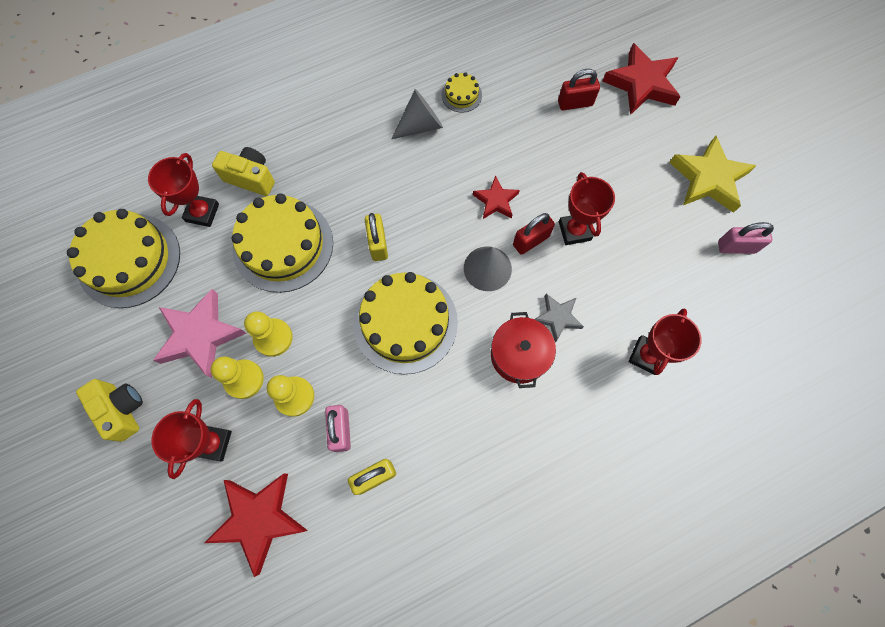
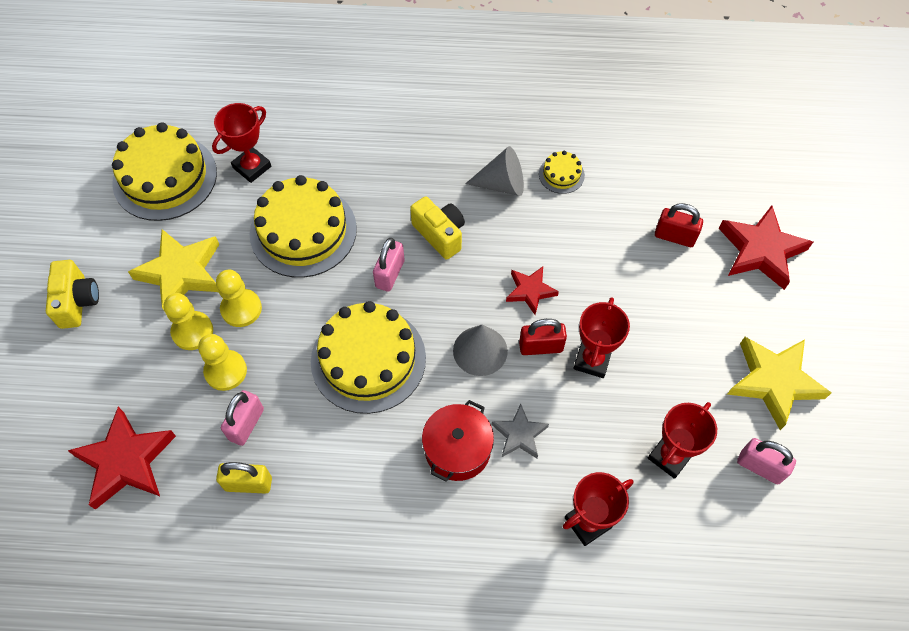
camera: 30 degrees right, 10 degrees down
red trophy [152,399,232,479] -> red trophy moved to [648,402,717,479]
pink star [153,289,246,378] -> yellow star [128,229,219,315]
yellow camera [212,147,275,196] -> yellow camera moved to [410,196,465,260]
yellow padlock [365,213,388,261] -> pink padlock [373,238,405,292]

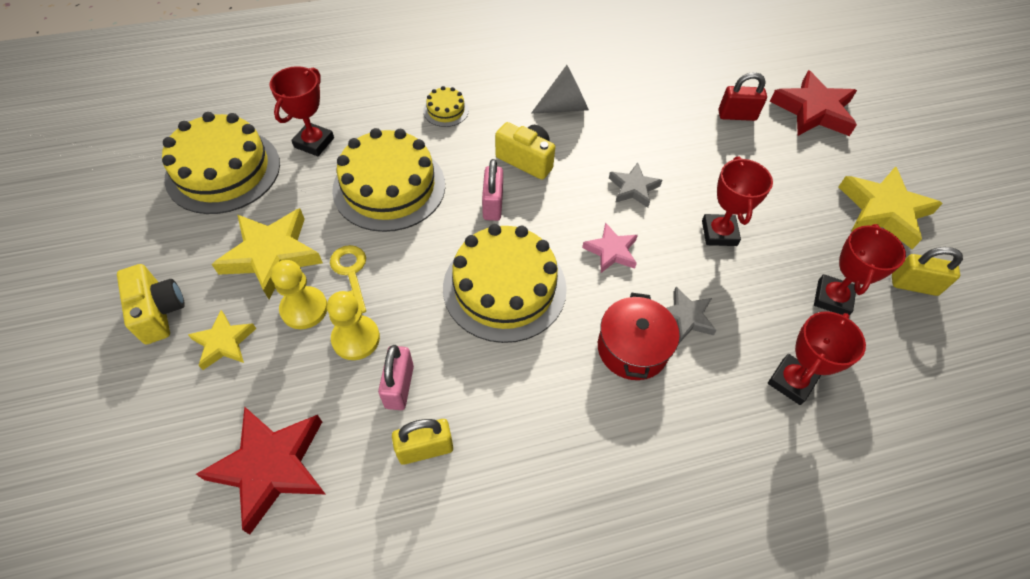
camera: 20 degrees left, 5 degrees down
yellow pawn [216,270,262,327] -> yellow key [330,245,366,313]
grey cone [453,325,508,376] -> pink star [582,223,638,273]
red star [506,267,559,315] -> grey star [609,162,662,208]
red padlock [519,319,567,355] -> none
yellow cake [539,151,585,194] -> yellow cake moved to [423,86,469,127]
pink padlock [737,438,796,484] -> yellow padlock [892,247,963,296]
none -> yellow star [188,310,256,370]

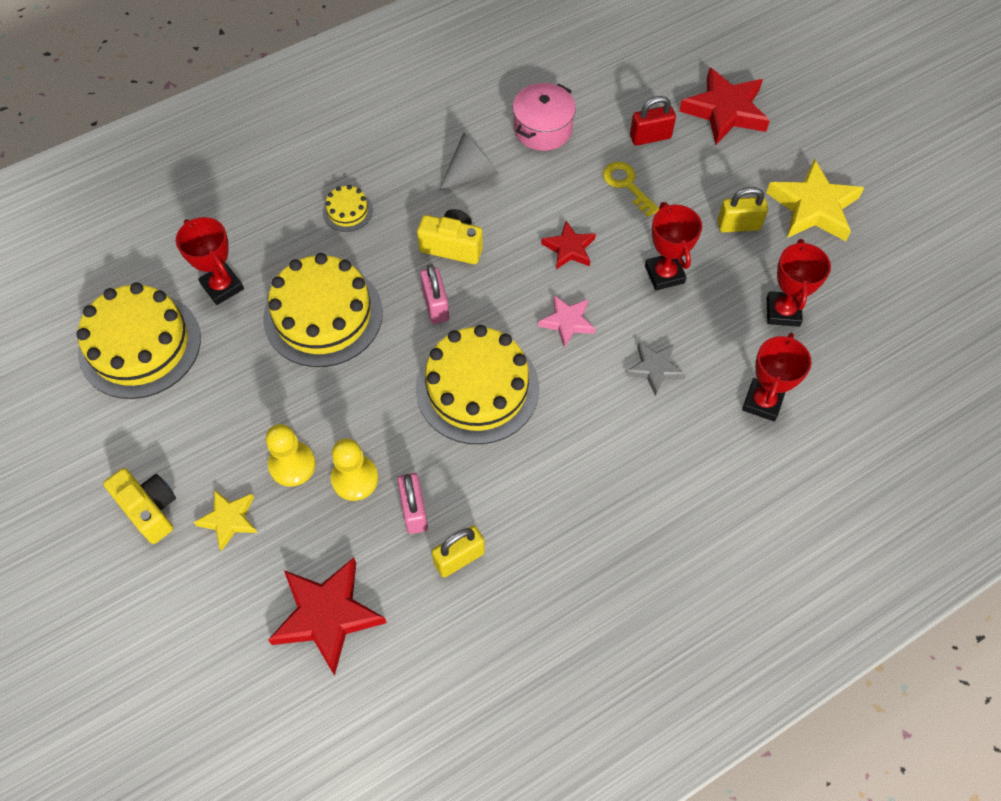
camera: 15 degrees left, 5 degrees up
yellow star [212,208,323,299] -> none
red trophy [270,66,334,156] -> red trophy turned 45 degrees counterclockwise [176,217,244,305]
yellow key [330,245,366,313] -> yellow key moved to [603,162,659,217]
red pot [598,293,680,380] -> none
grey star [609,162,662,208] -> red star [541,221,596,269]
yellow padlock [892,247,963,296] -> yellow padlock moved to [717,187,768,232]
none -> pink pot [513,83,576,151]

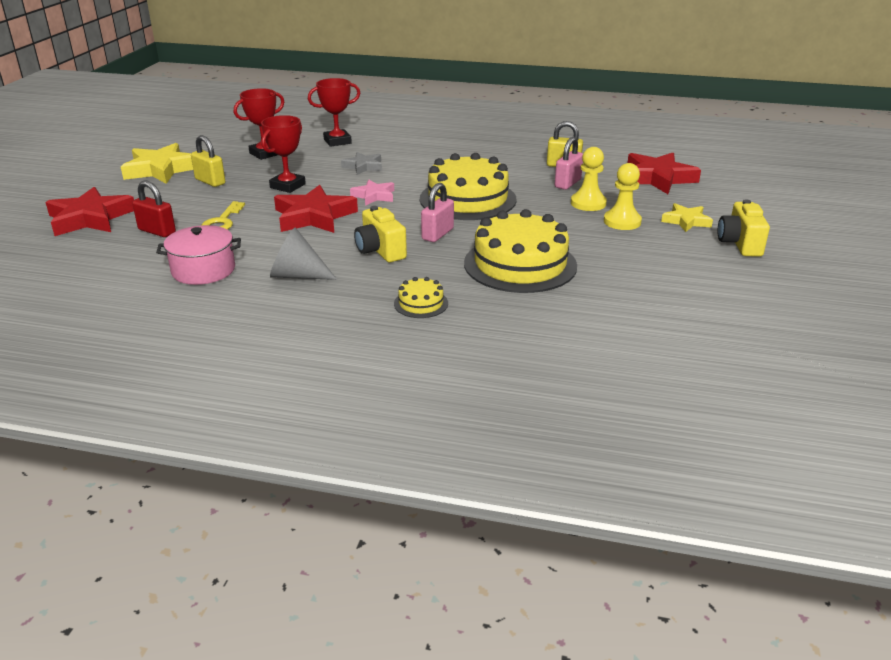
camera: 135 degrees left, 30 degrees down
yellow cake [76,282,201,399] -> none
red trophy [176,217,244,305] -> none
red star [541,221,596,269] -> red star [274,185,358,233], size x1.75

